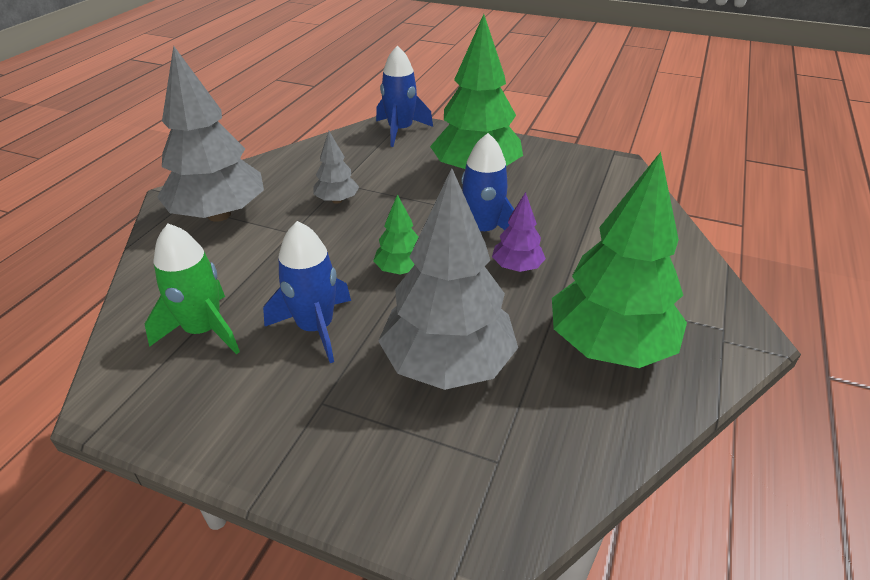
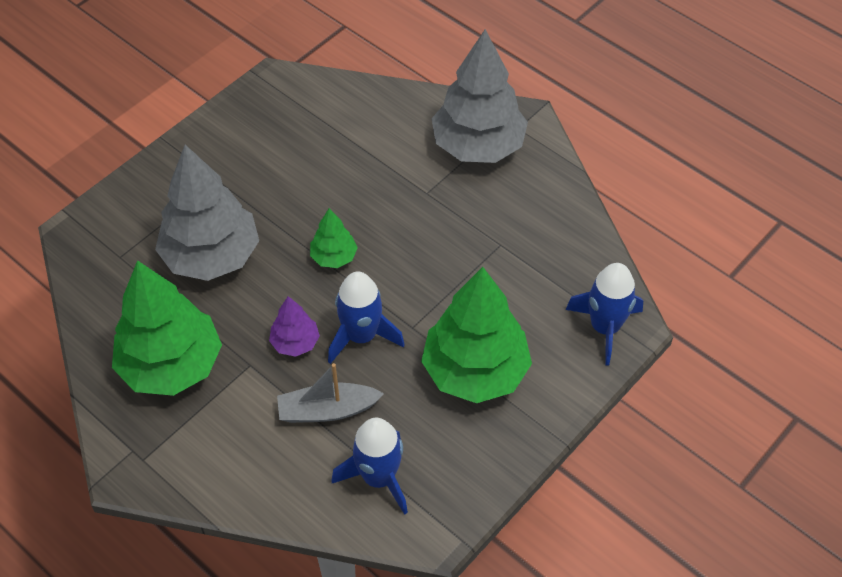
camera: 110 degrees right, 15 degrees up
green rocket [145,224,240,354] -> none
blue rocket [263,221,351,363] -> blue rocket moved to [332,418,408,515]
grey tree [313,131,359,204] -> none
none -> grey boat [277,363,384,423]

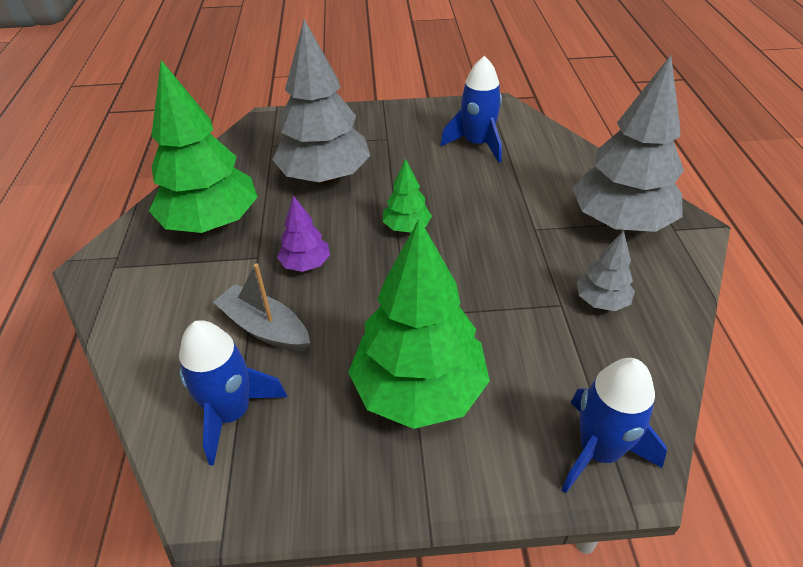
camera: 45 degrees right, 10 degrees down
blue rocket [328,271,405,364] -> blue rocket moved to [440,56,502,163]
none -> grey tree [577,231,635,311]

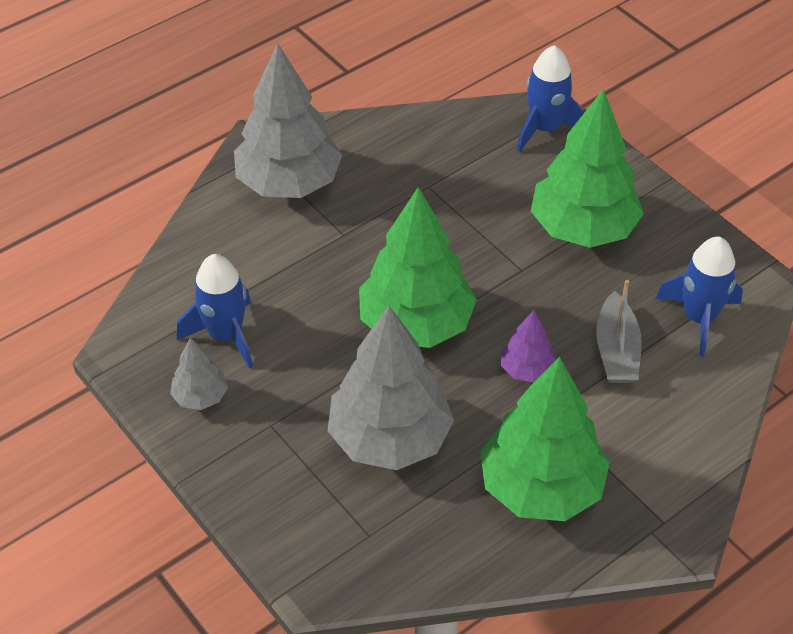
camera: 125 degrees left, 5 degrees up
green tree [383,159,432,233] -> green tree [359,187,477,348], size x2.12
grey tree [577,231,635,311] -> grey tree moved to [170,337,228,410]

